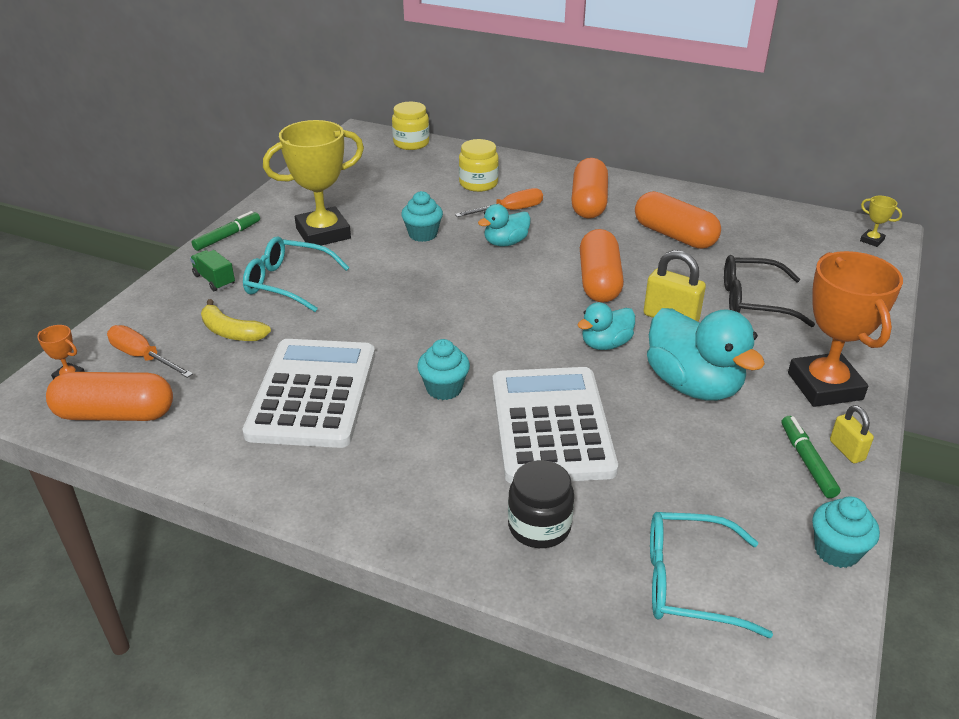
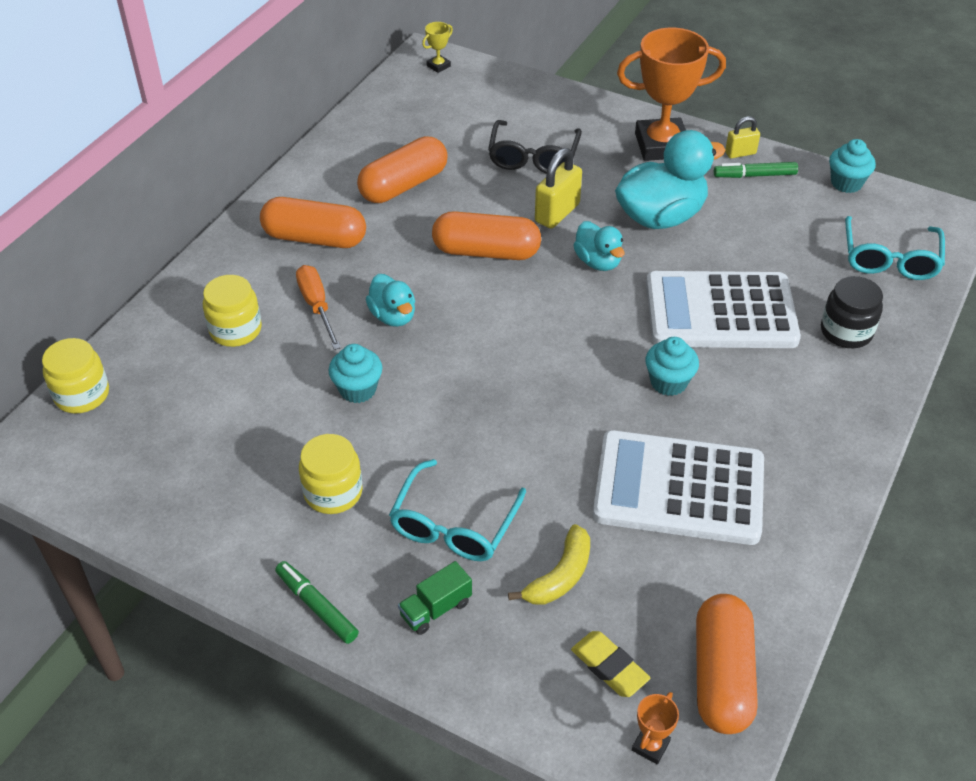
camera: 85 degrees left, 10 degrees up
orange screwdriver [107,325,193,378] -> yellow eraser [571,631,650,697]
yellow trophy [263,120,364,245] -> yellow jar [299,434,363,514]

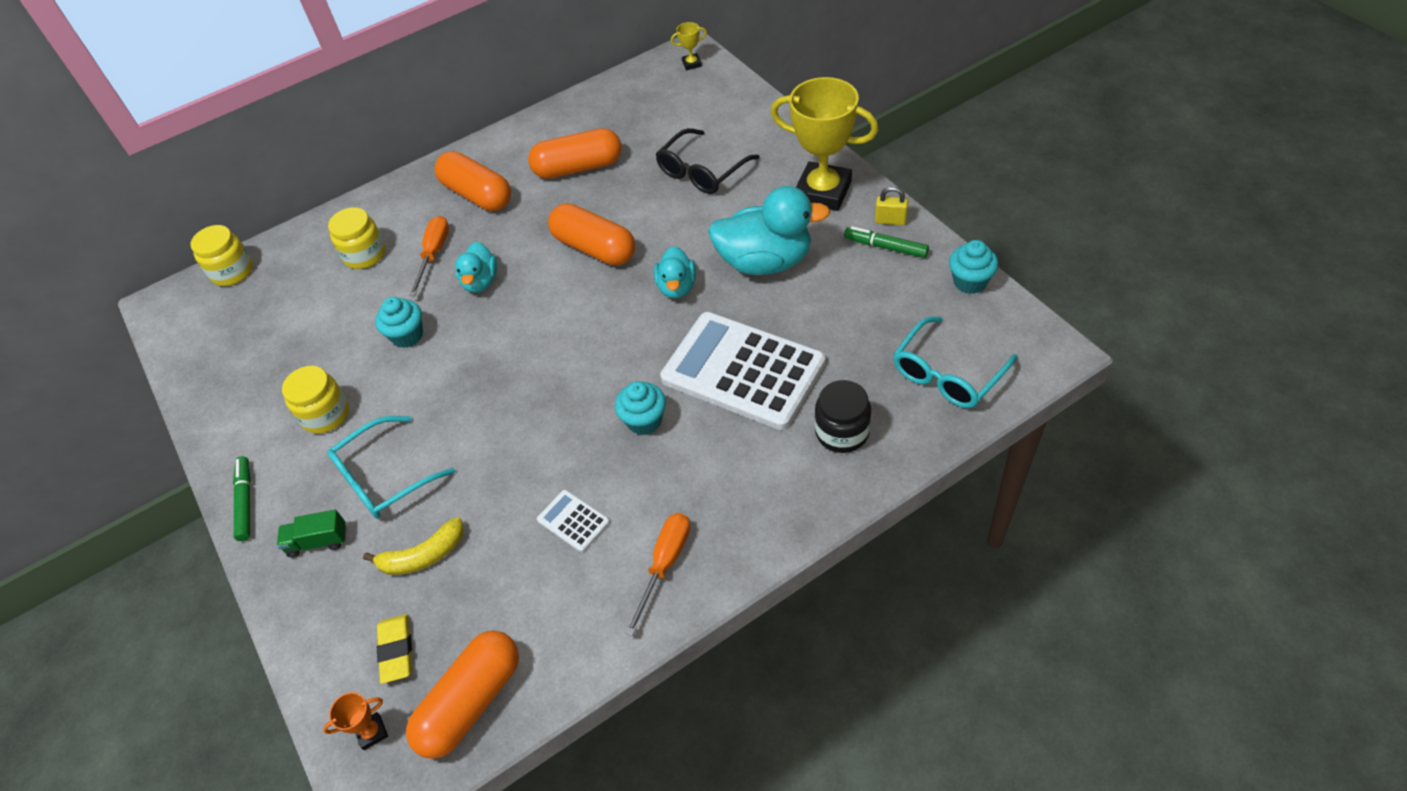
camera: 35 degrees right, 5 degrees up
yellow padlock [535,148,582,229] -> none
white calculator [593,430,764,545] -> white calculator [537,490,610,552], size x0.41
orange trophy [617,28,726,161] -> yellow trophy [771,77,878,211]
none -> orange screwdriver [625,513,690,636]

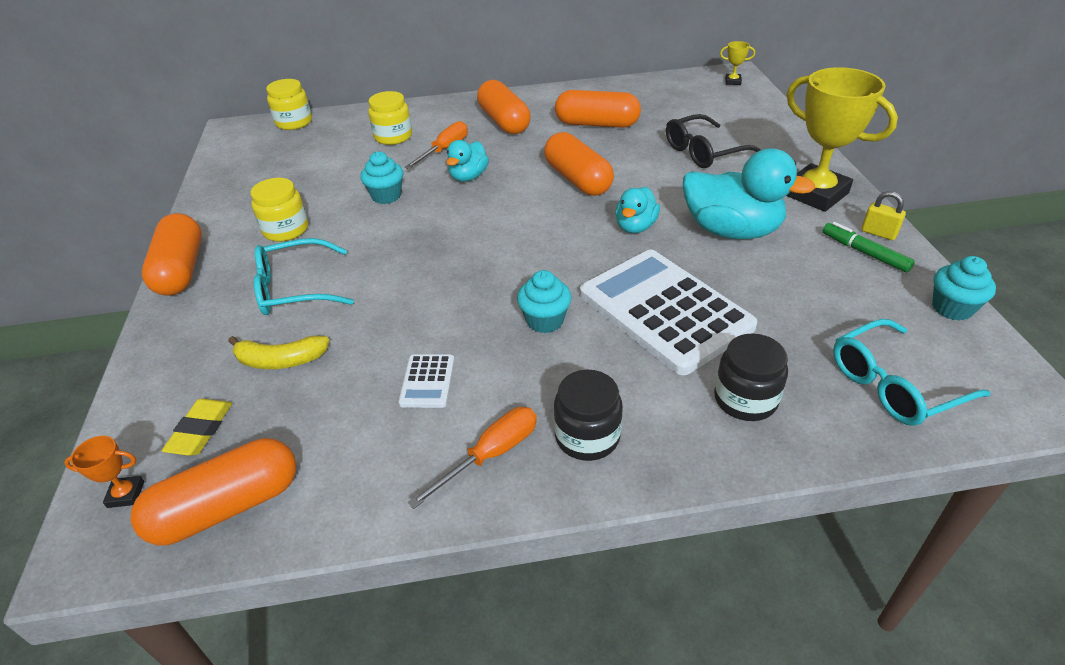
camera: 20 degrees right, 10 degrees down
green marker [233,456,251,541] -> orange capsule [142,213,202,296]
green truck [277,510,346,558] -> none
white calculator [537,490,610,552] -> white calculator turned 150 degrees counterclockwise [398,355,455,408]
none -> black jar [554,370,623,461]

